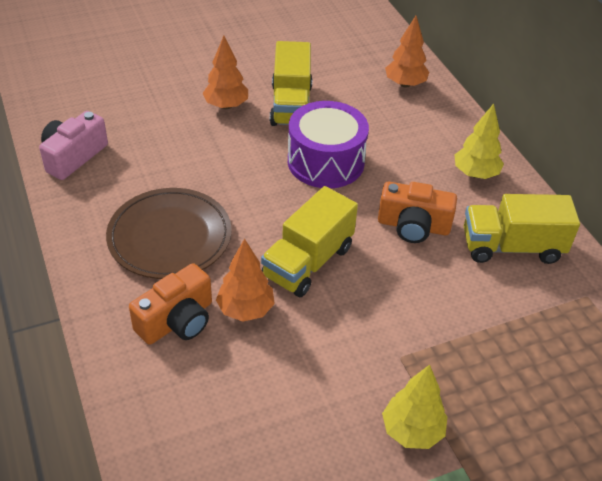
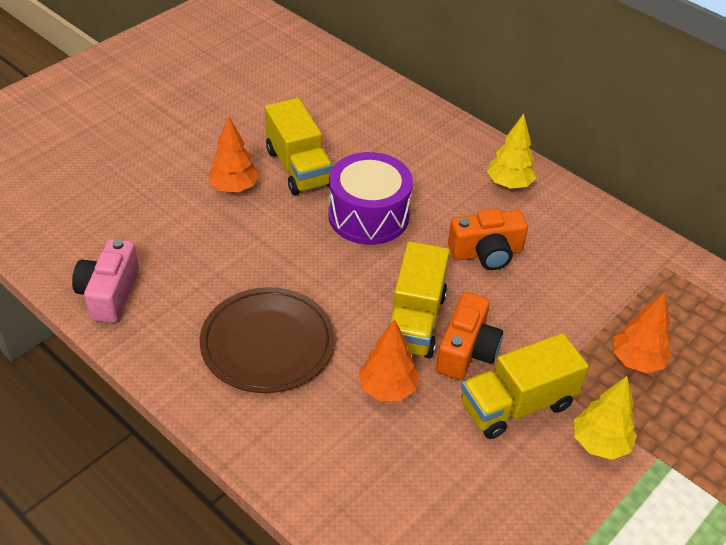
camera: 25 degrees left, 0 degrees up
orange camera [129,263,212,345] -> orange camera moved to [436,292,503,380]
orange tree [385,16,429,88] -> orange tree moved to [613,292,672,373]
yellow truck [464,194,580,264] -> yellow truck moved to [461,333,589,439]

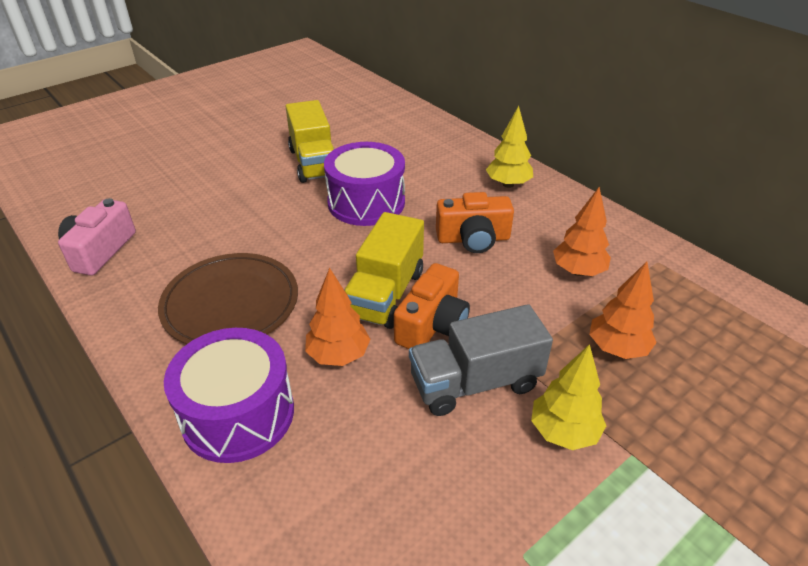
camera: 10 degrees right, 5 degrees down
orange tree [209,116,259,192] -> orange tree moved to [553,187,611,276]
yellow truck [461,333,589,439] -> grey truck [409,304,553,416]
none -> purple drum [164,328,294,463]

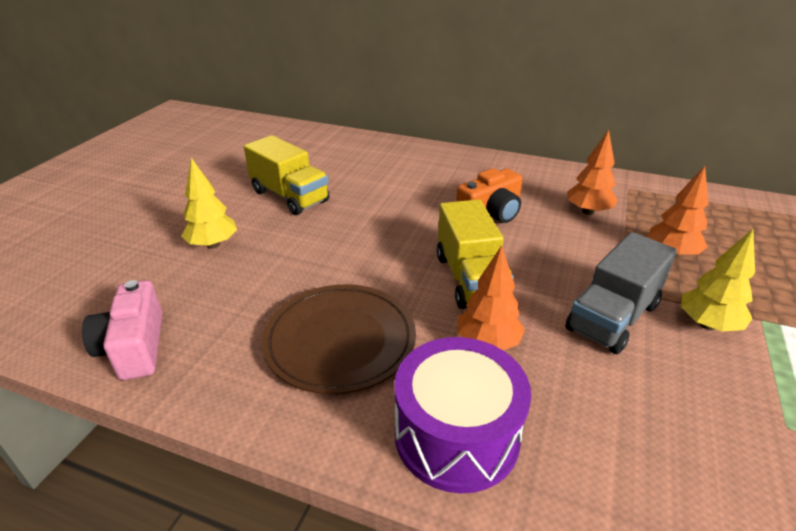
camera: 30 degrees left, 5 degrees down
purple drum [324,142,405,226] -> none
orange camera [394,263,470,349] -> none
yellow tree [486,106,533,188] -> yellow tree moved to [181,158,237,249]

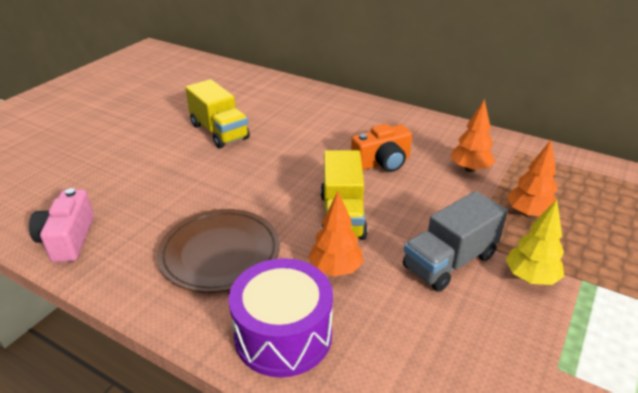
camera: 10 degrees right, 0 degrees up
yellow tree [181,158,237,249] -> none

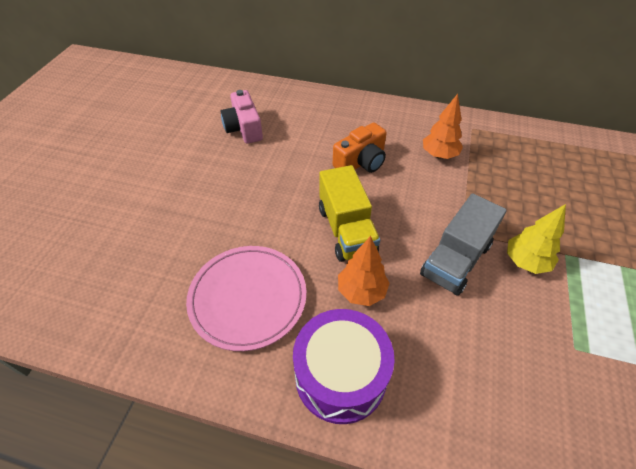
camera: 15 degrees left, 15 degrees up
pink camera [29,188,94,262] -> pink camera moved to [221,90,263,144]
brown plate [157,209,280,293] -> pink plate [186,246,307,351]
yellow truck [185,79,250,148] -> none
orange tree [507,140,558,218] -> none

